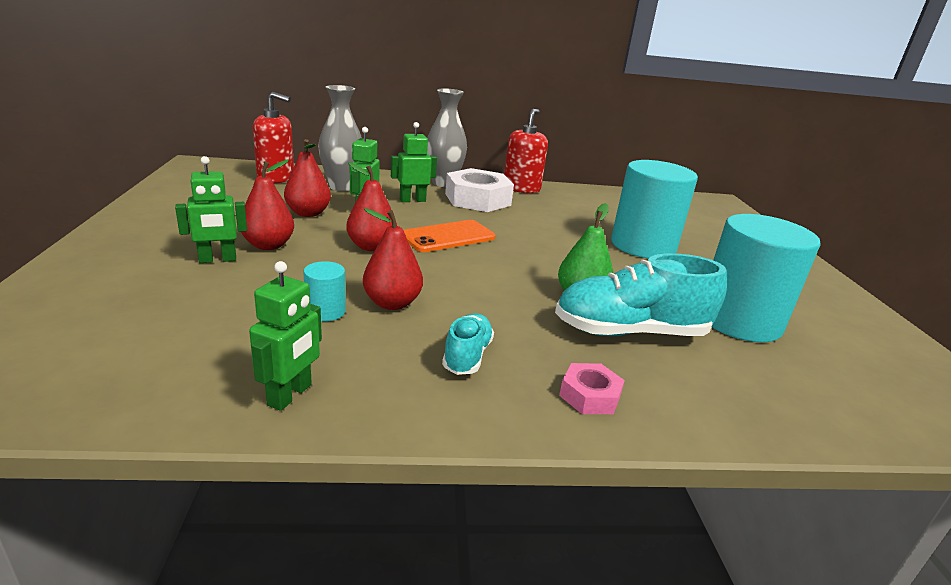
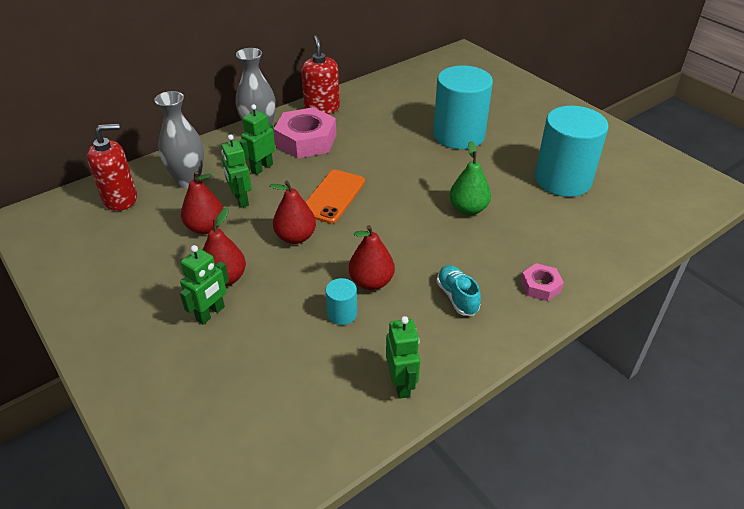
camera: 30 degrees left, 15 degrees up
white nut [445,168,514,212] -> pink nut [274,107,336,158]
turquoise shoe [555,253,727,337] -> none

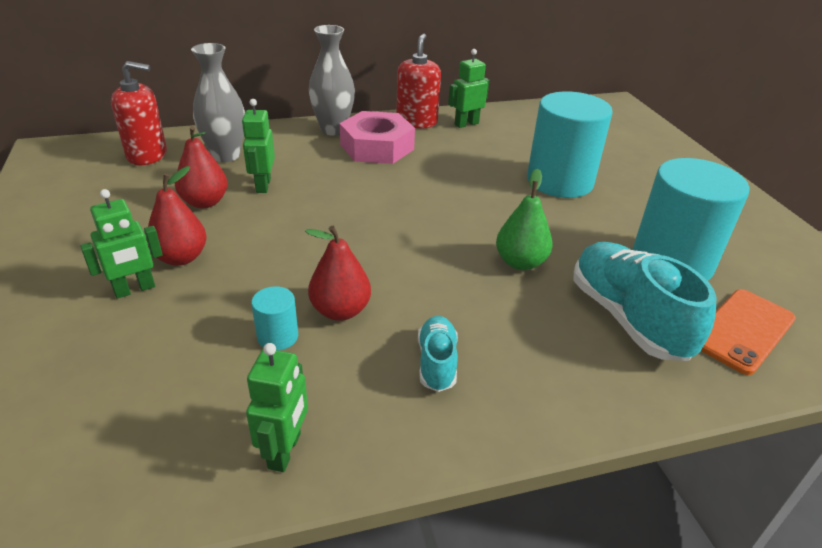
camera: 20 degrees right, 5 degrees down
green robot [239,104,275,175] -> green robot moved to [448,49,489,128]
red pear [269,181,316,244] -> none
orange phone [306,170,365,224] -> orange phone moved to [701,289,796,375]
pink nut [521,263,564,301] -> none
none -> turquoise shoe [574,242,717,361]

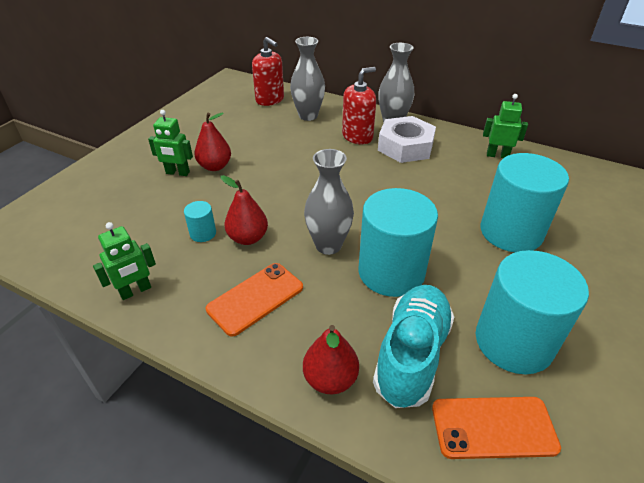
camera: 45 degrees right, 5 degrees up
red pear [175,126,228,208] -> red pear moved to [303,325,359,394]
green robot [242,99,275,193] -> none
pink nut [340,111,415,164] -> white nut [378,116,436,163]
red soap dispenser [396,34,441,129] -> red soap dispenser moved to [342,67,376,144]
turquoise shoe [418,316,458,392] -> orange phone [206,263,303,337]
green pear [496,169,553,270] -> turquoise cylinder [358,188,438,297]
none -> grey vase [304,149,354,255]

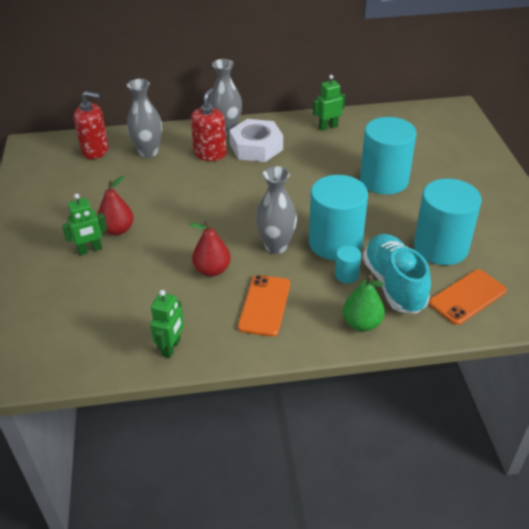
camera: 35 degrees left, 0 degrees up
turquoise cylinder [184,201,216,242] -> turquoise cylinder moved to [335,246,361,283]
red pear [303,325,359,394] -> green pear [343,275,385,331]

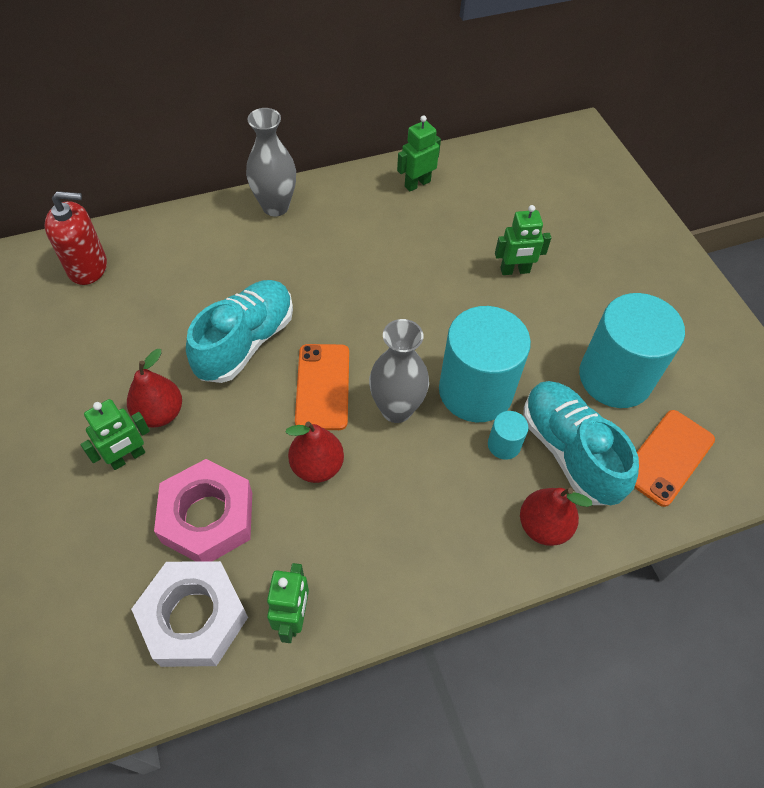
camera: 15 degrees left, 15 degrees up
grey vase [127,79,162,158] -> none
red soap dispenser [191,88,227,161] -> none
white nut [229,119,283,162] -> white nut moved to [131,561,248,667]
orange phone [238,275,290,337] -> orange phone moved to [295,344,349,430]
green pear [343,275,385,331] -> red pear [520,488,592,546]
turquoise cylinder [360,117,417,195] -> green robot [495,205,551,275]
none -> pink nut [154,459,252,562]
none -> turquoise shoe [186,280,293,383]

